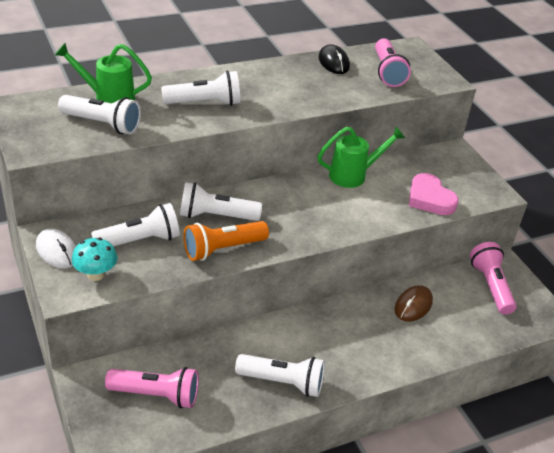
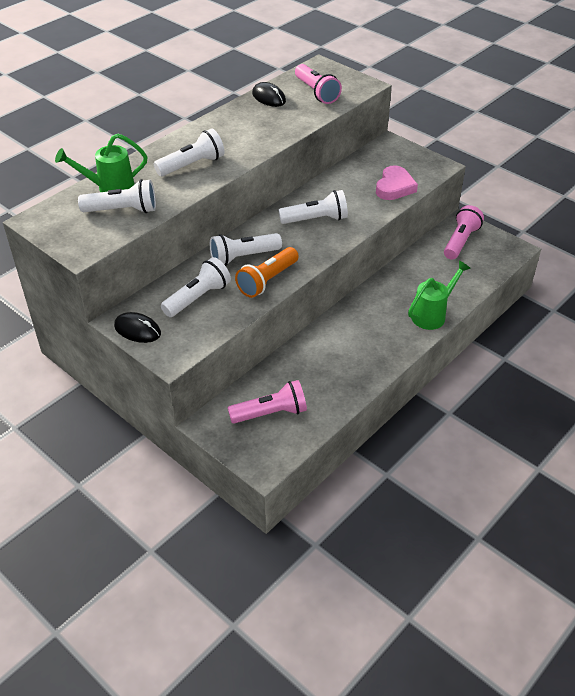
camera: 20 degrees left, 5 degrees up
white mouse [36,229,76,268] -> black mouse [114,312,161,343]
turquoise mushroom [72,238,117,281] -> none
white flashlight [235,354,325,397] -> white flashlight moved to [278,190,348,224]
green watering can [317,126,405,188] -> green watering can moved to [408,260,471,330]
brown mouse [394,285,433,322] -> none
pink heart [409,173,459,215] -> pink heart turned 105 degrees counterclockwise [376,165,418,200]
pink flashlight [470,242,517,315] -> pink flashlight turned 60 degrees clockwise [444,205,484,260]

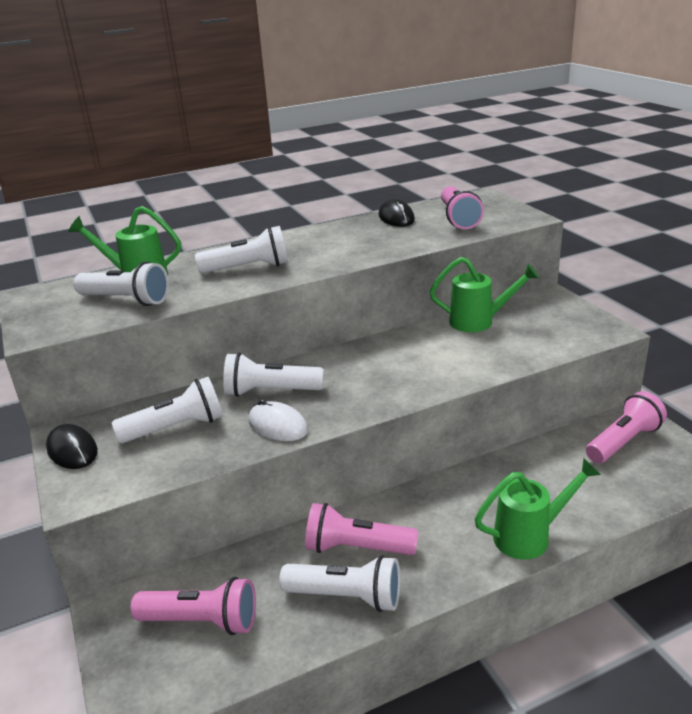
camera: 25 degrees right, 15 degrees down
orange flashlight [235,247,299,298] -> white mouse [248,400,308,441]
white flashlight [278,190,348,224] -> white flashlight moved to [279,555,400,612]
pink heart [376,165,418,200] -> none
none -> pink flashlight [305,503,418,555]
none -> green watering can [430,257,539,332]

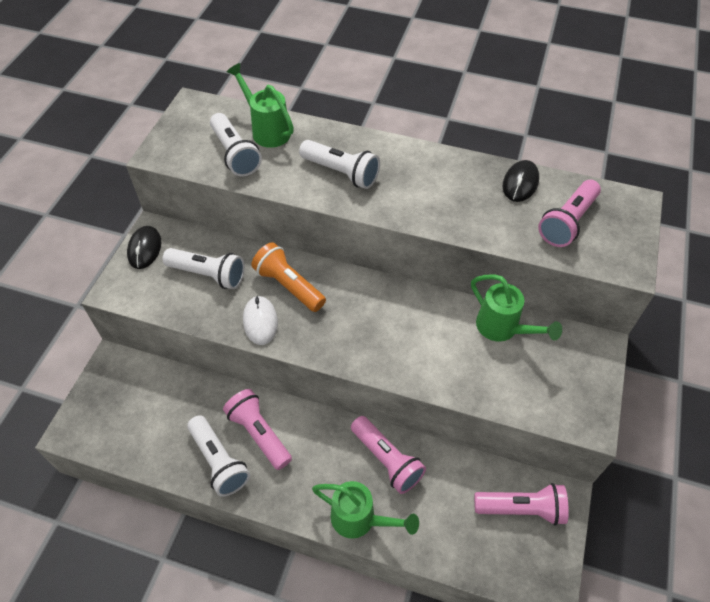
camera: 40 degrees right, 25 degrees up
pink flashlight [131,577,256,635] -> pink flashlight moved to [351,416,426,494]
white flashlight [223,353,324,397] -> orange flashlight [251,242,326,312]

